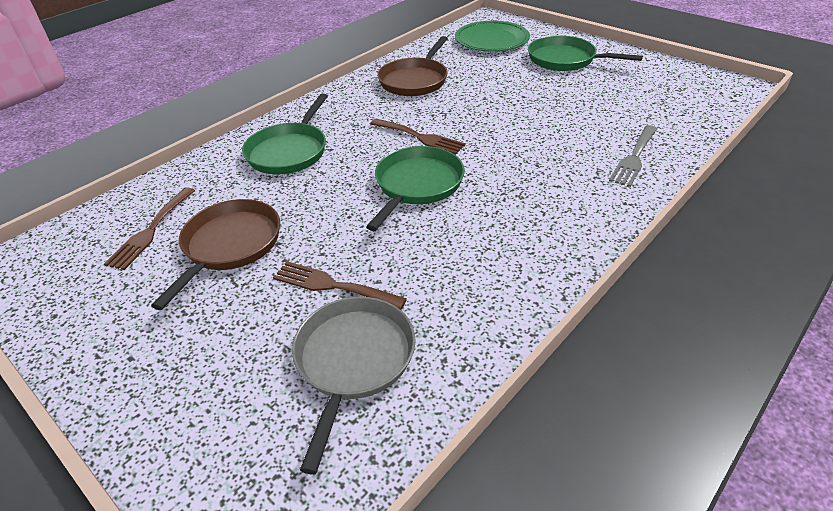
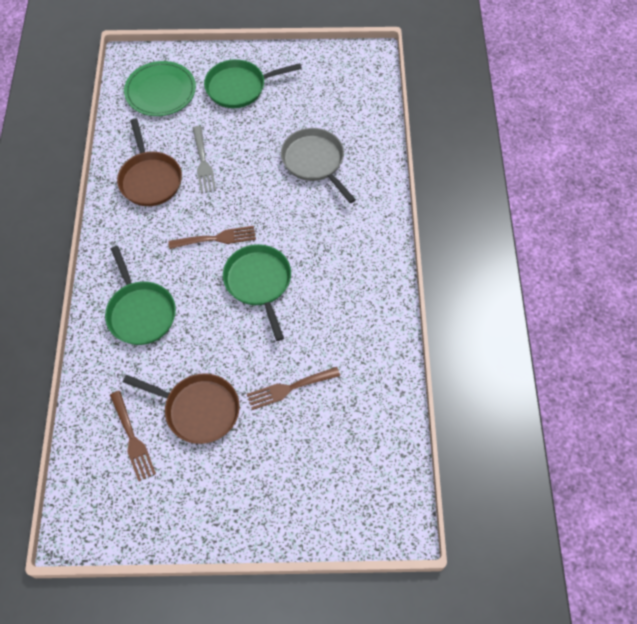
camera: 45 degrees left, 20 degrees up
brown pan [151,199,280,310] -> brown pan turned 135 degrees clockwise [123,373,240,444]
grey pan [292,297,416,474] -> grey pan moved to [281,128,356,203]
grey fork [609,125,657,187] -> grey fork moved to [193,126,216,193]

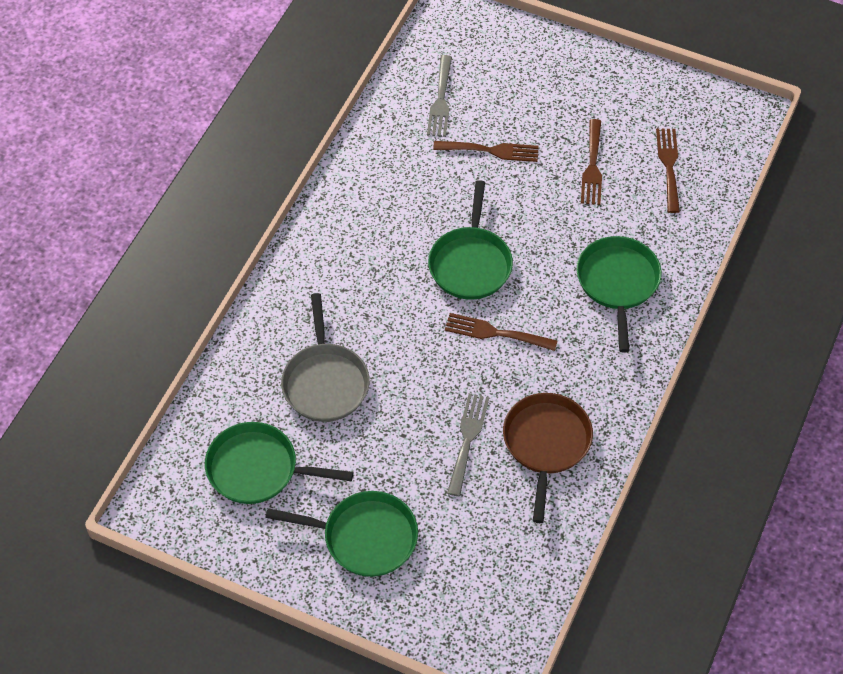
camera: 155 degrees left, 5 degrees down
brown pan [123,373,240,444] -> brown fork [581,119,602,205]
green plate [124,61,196,116] -> none
none -> green pan [205,422,353,504]
none -> grey fork [427,55,452,137]

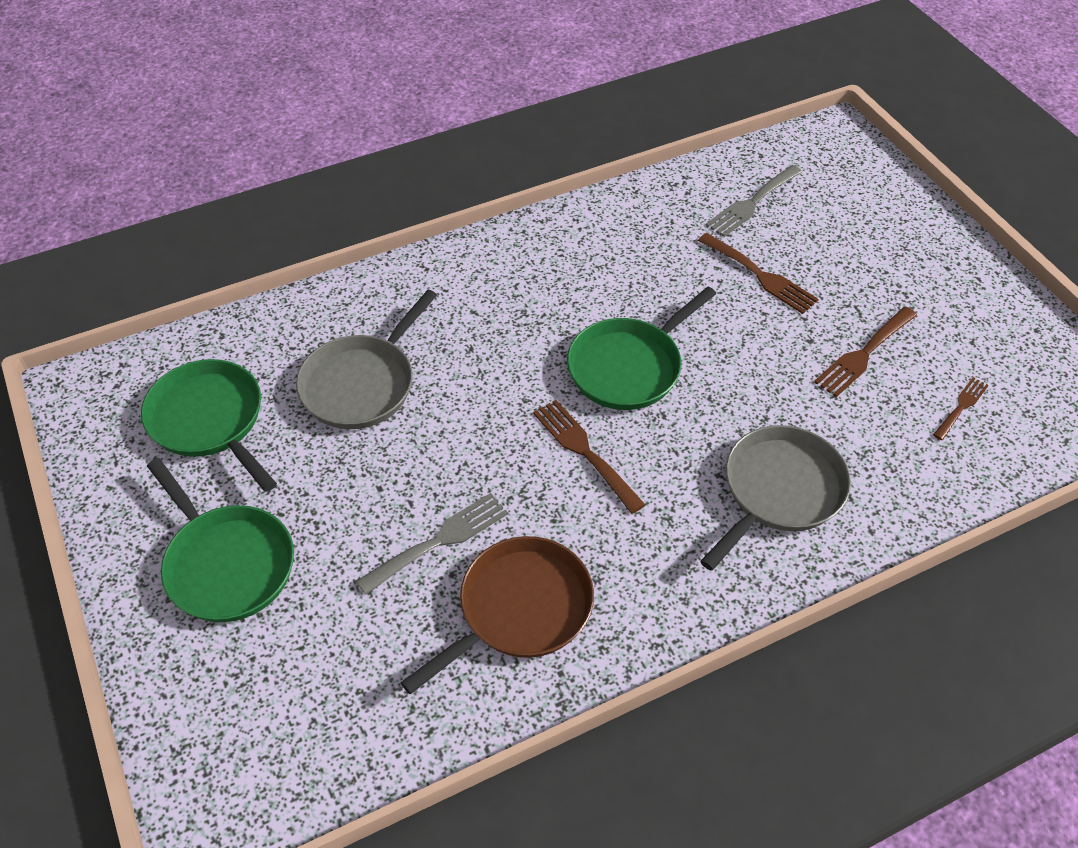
camera: 40 degrees right, 5 degrees down
green pan [577,236,662,353] -> grey pan [700,425,851,571]
brown fork [656,129,680,213] -> brown fork [933,377,989,440], size x0.62

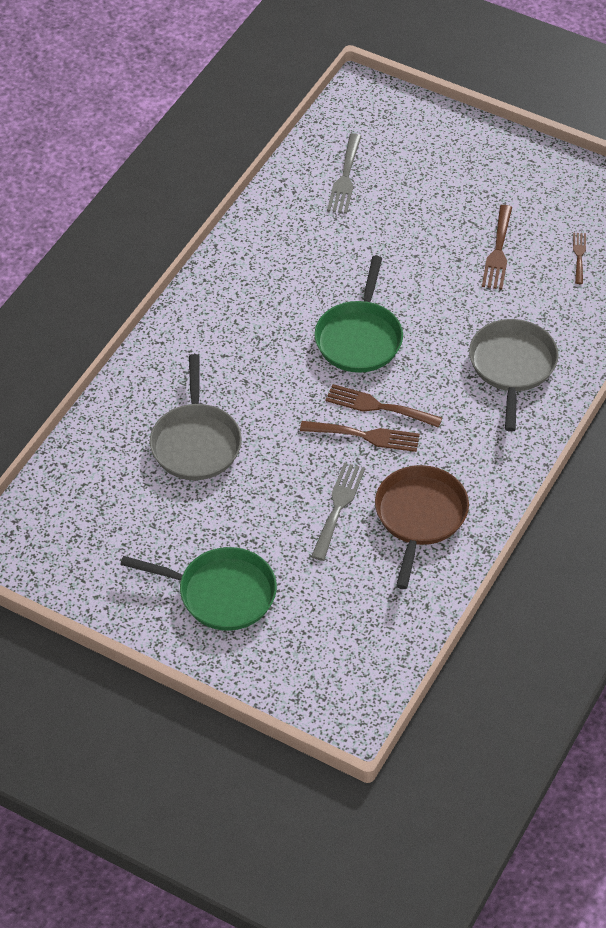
camera: 35 degrees left, 0 degrees up
green pan [141,359,277,492] -> none
brown fork [698,233,819,314] -> brown fork moved to [300,421,420,452]

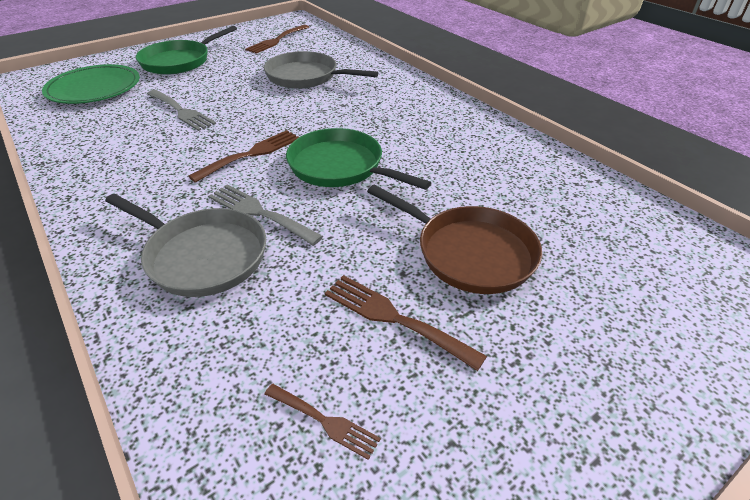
camera: 115 degrees right, 10 degrees down
brown fork [300,421,420,452] -> brown fork moved to [245,25,309,54]
grey fork [327,133,362,214] -> grey fork moved to [208,185,323,246]
brown pan [375,465,469,589] -> brown pan moved to [367,185,542,294]
none -> green plate [42,64,140,104]

